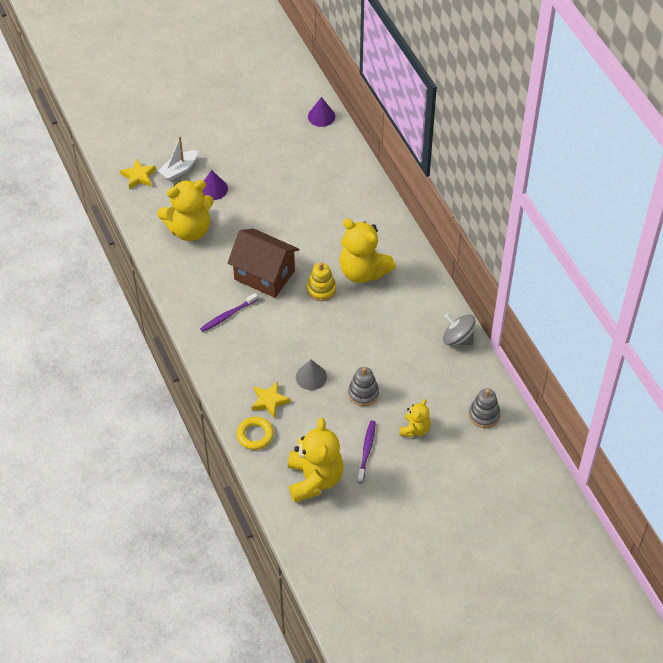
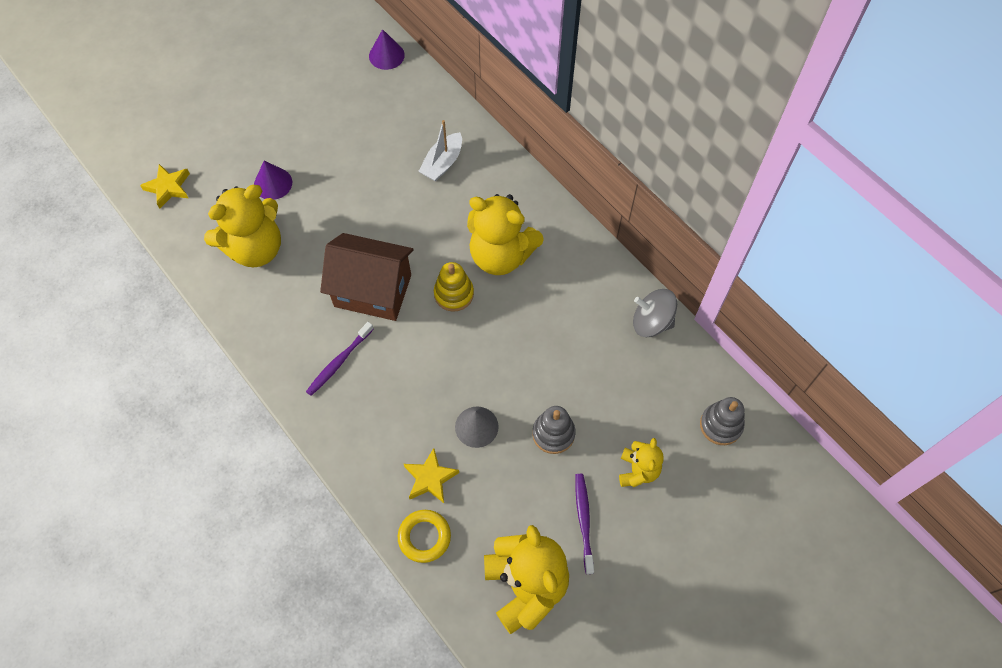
camera: 15 degrees left, 10 degrees up
white boat [158,137,198,181] -> white boat moved to [418,120,462,181]

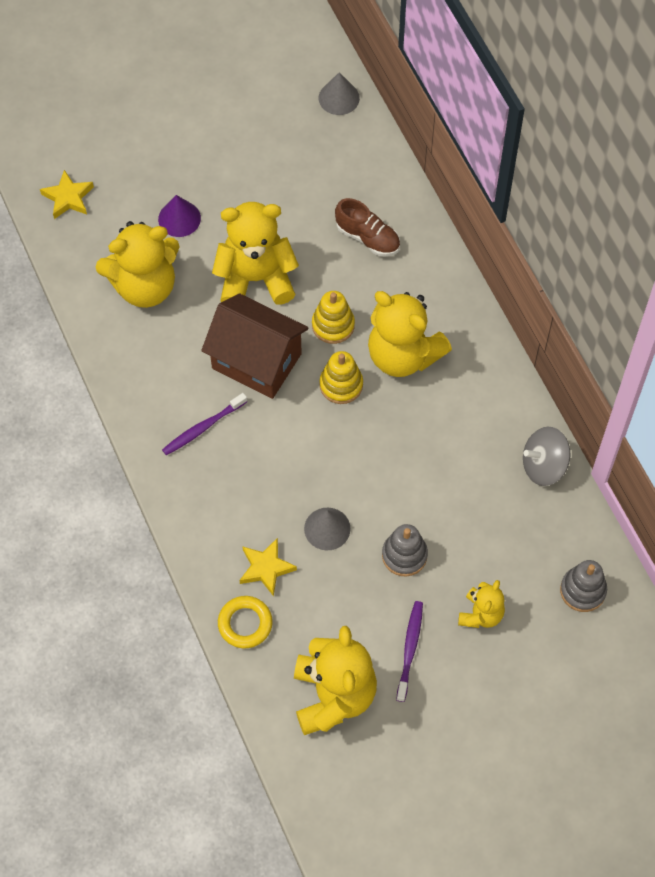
camera: 15 degrees right, 0 degrees up
purple cone [369,29,405,70] -> grey cone [319,72,360,115]
white boat [418,120,462,181] -> brown shoe [335,198,400,256]
grey spinning top [633,289,677,337] -> grey spinning top turned 45 degrees counterclockwise [523,427,571,486]
none -> yellow teddy bear [212,202,299,305]
none -> yellow stacking toy [312,291,355,344]

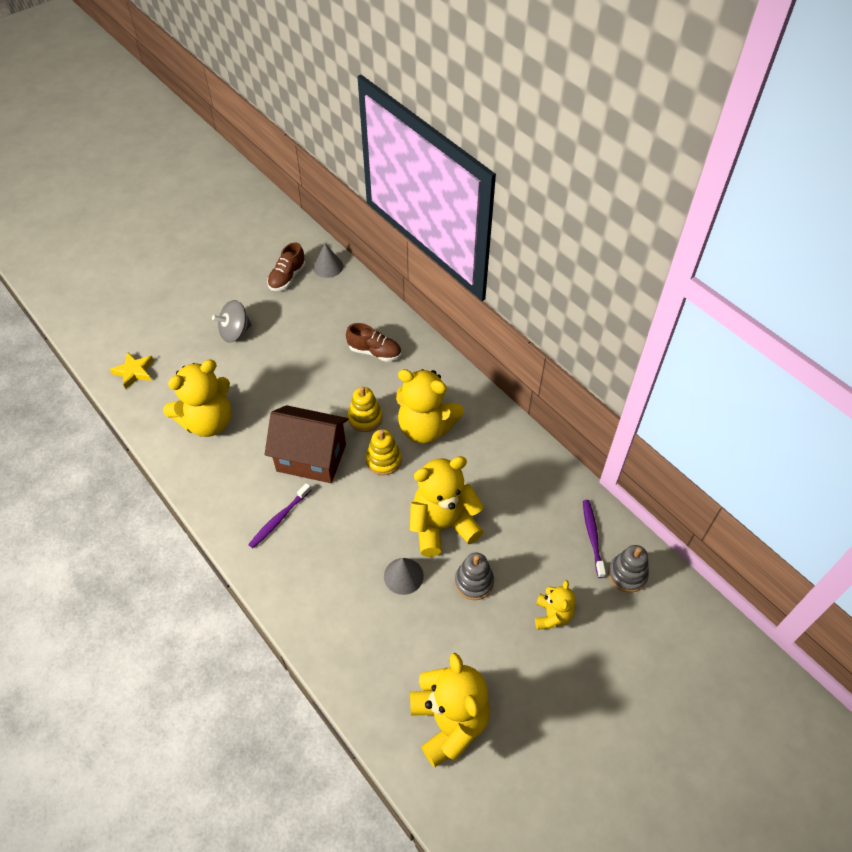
camera: 15 degrees left, 10 degrees down
purple cone [158,195,201,237] -> none
yellow teddy bear [212,202,299,305] -> yellow teddy bear moved to [410,456,484,557]
yellow ring [218,596,273,648] -> none
yellow star [239,538,297,596] -> none
purple toothbrush [396,601,423,702] -> purple toothbrush moved to [583,500,606,578]
grey spinning top [523,427,571,486] -> grey spinning top moved to [212,300,252,343]
none -> brown shoe [267,242,306,291]

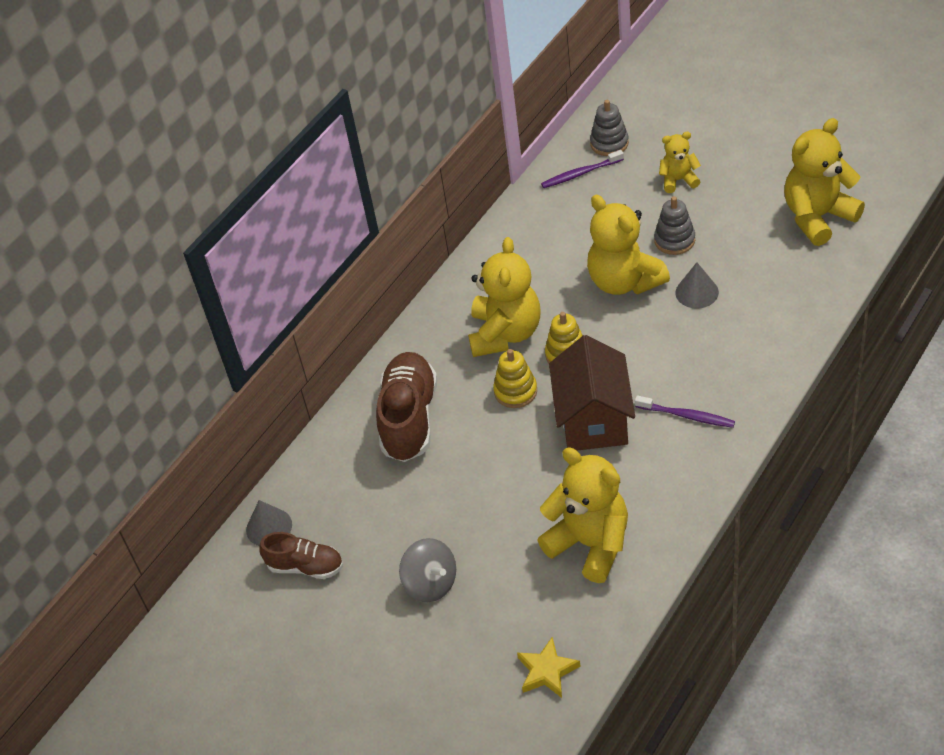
camera: 100 degrees left, 5 degrees down
brown shoe [346,323,401,362] -> brown shoe [376,352,437,462], size x1.70

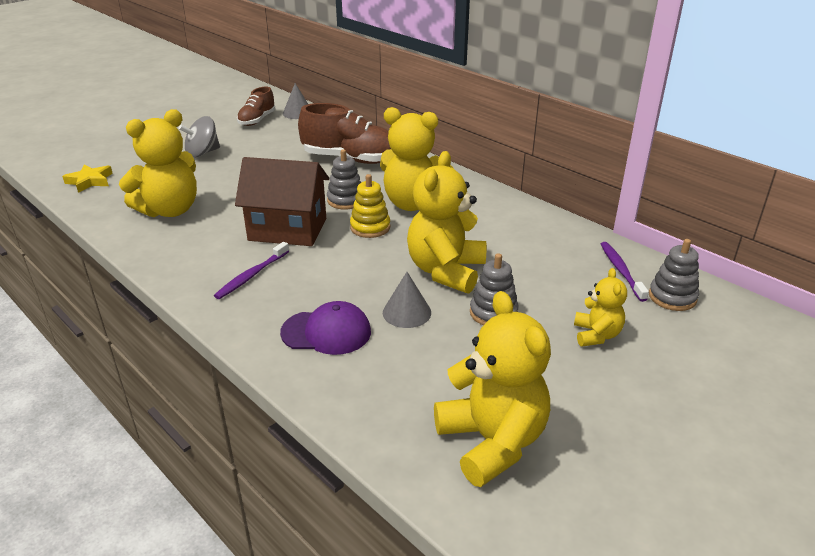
camera: 95 degrees right, 15 degrees down
yellow stacking toy [493,349,537,408] -> grey stacking toy [327,149,361,210]
yellow teddy bear [587,195,670,295] -> yellow teddy bear turned 45 degrees counterclockwise [407,151,487,294]
none -> purple cap [280,301,371,355]

